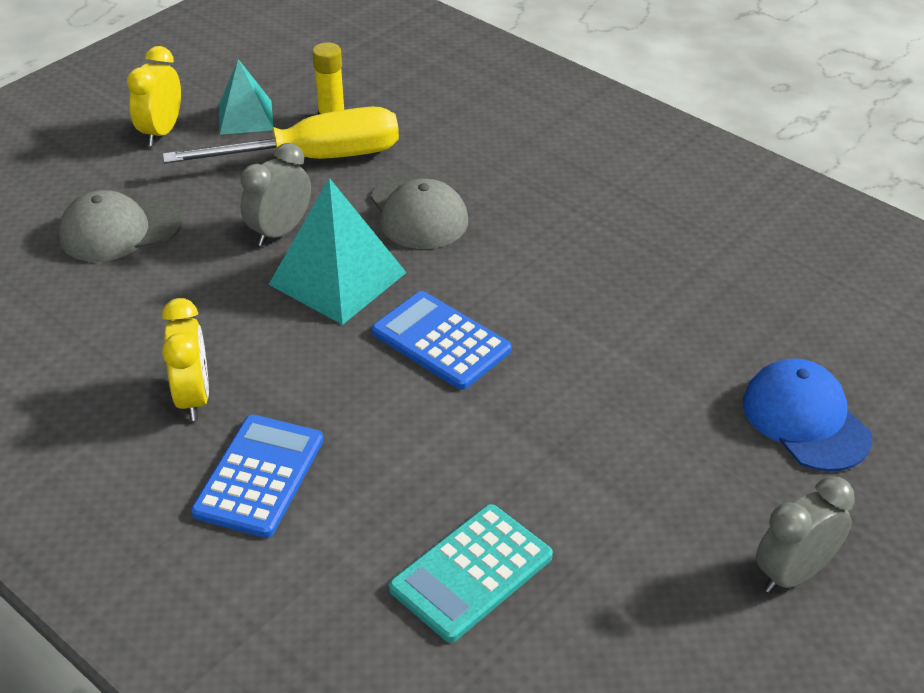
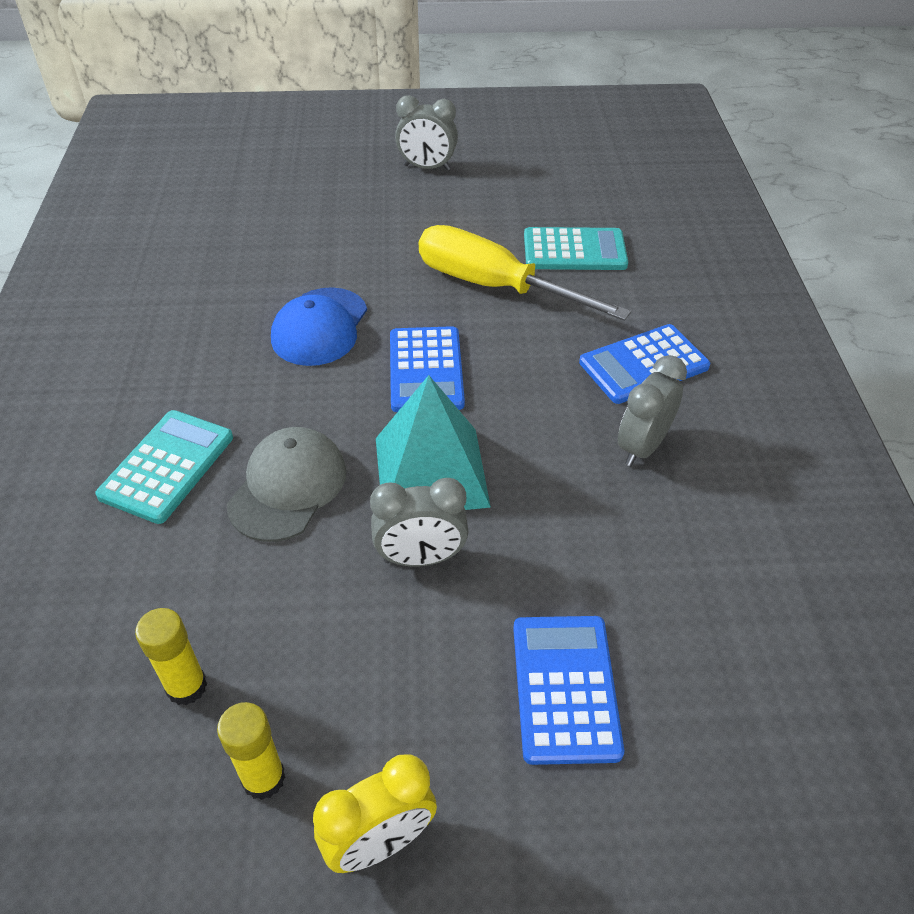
camera: 135 degrees left, 5 degrees up
grey cap [59,190,182,262] -> blue calculator [513,616,624,765]
yellow clock [162,298,209,421] -> grey clock [618,355,687,466]
yellow screwdriver [163,106,399,164] -> yellow screwdriver moved to [419,225,631,321]
turquoise pyramid [219,59,273,135] -> yellow glue stick [217,702,285,800]
blue cap [743,359,873,472] -> blue cap moved to [271,287,367,366]
none -> turquoise calculator [95,410,233,524]

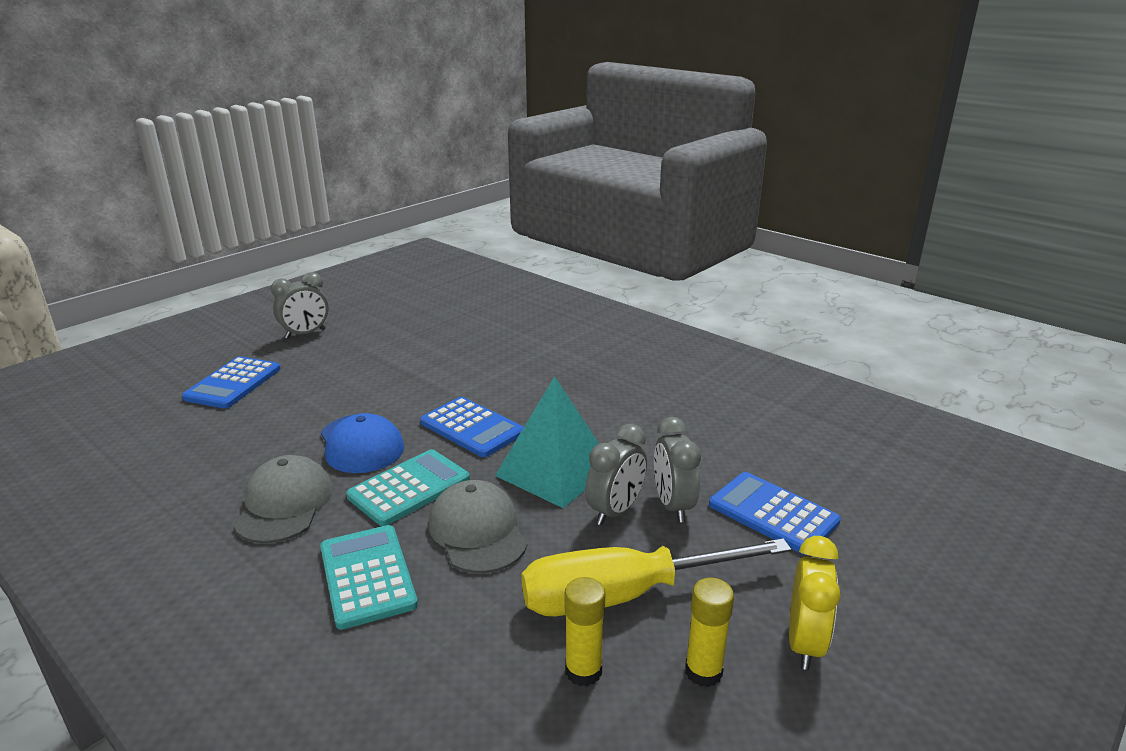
camera: 45 degrees left, 20 degrees down
yellow screwdriver [419,225,631,321] -> yellow screwdriver moved to [522,538,792,616]
turquoise calculator [524,227,628,270] -> turquoise calculator moved to [346,449,470,526]
blue calculator [579,324,710,404] -> blue calculator moved to [182,356,281,409]
grey clock [618,355,687,466] -> grey clock moved to [654,417,701,522]
none -> grey cap [234,455,333,543]

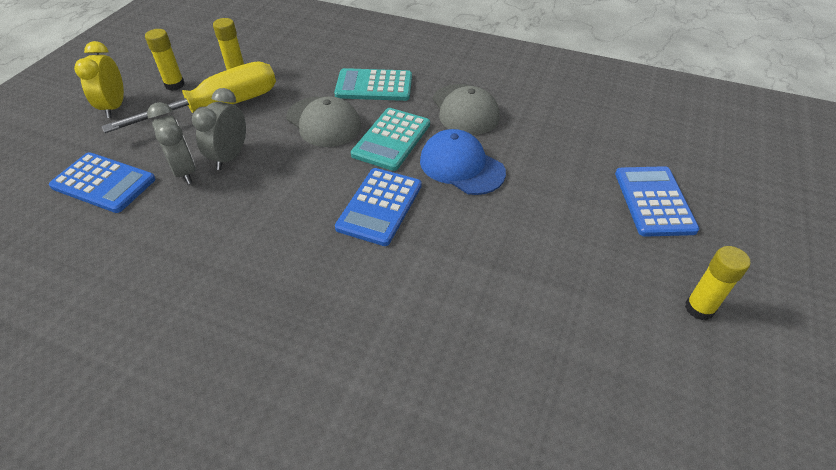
camera: 160 degrees right, 20 degrees up
grey clock [271,272,329,339] -> yellow glue stick [685,246,750,320]
turquoise calculator [320,525,418,630] -> turquoise calculator turned 135 degrees clockwise [334,68,412,101]
blue calculator [420,397,524,457] -> blue calculator turned 90 degrees counterclockwise [335,168,422,246]
turquoise pyramid [495,376,599,508] -> none

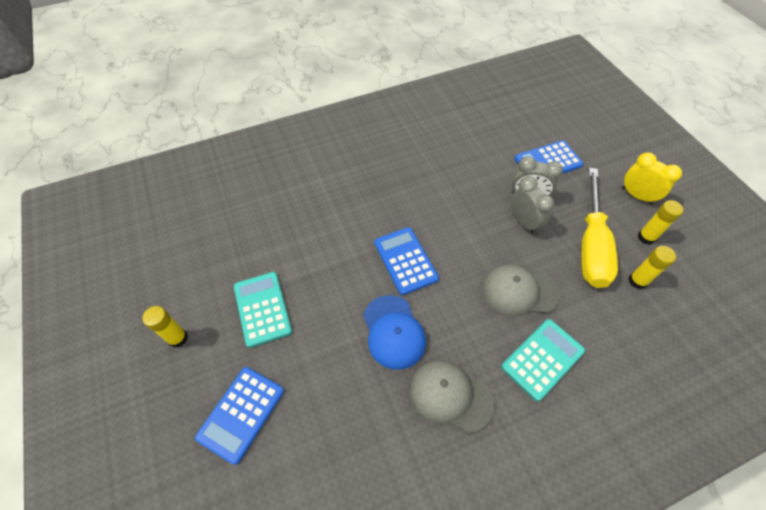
camera: 135 degrees right, 10 degrees up
turquoise calculator [351,108,430,171] -> turquoise calculator moved to [234,272,292,348]
blue cap [420,129,506,195] -> blue cap turned 75 degrees clockwise [363,295,426,370]
blue calculator [615,166,699,237] -> blue calculator turned 75 degrees clockwise [195,367,284,465]

